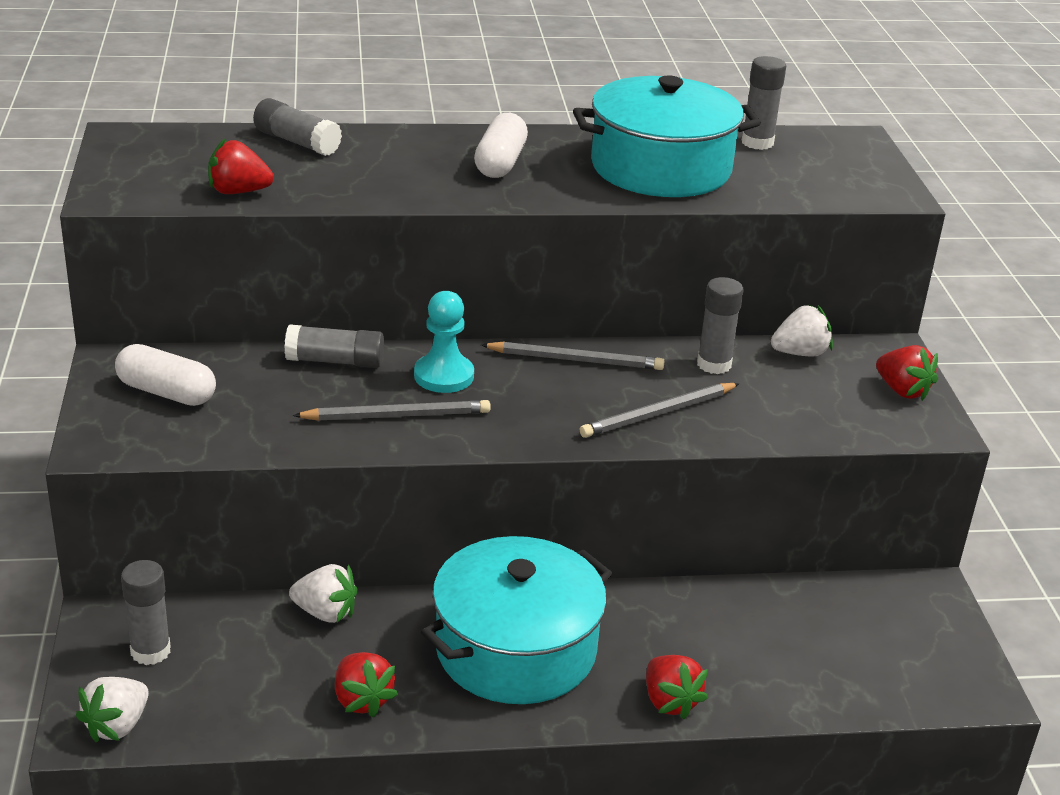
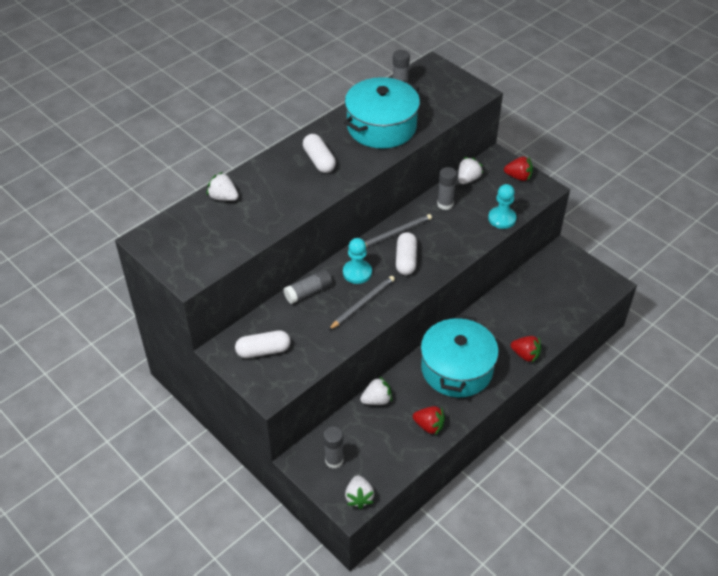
camera: 35 degrees left, 15 degrees up
red strawberry [208,138,274,194] -> none
grey glue stick [253,98,342,156] -> white strawberry [207,172,239,201]
grey pencil [580,383,740,438] -> none
none -> white capsule [396,232,417,275]
none -> turquoise pawn [488,184,516,229]

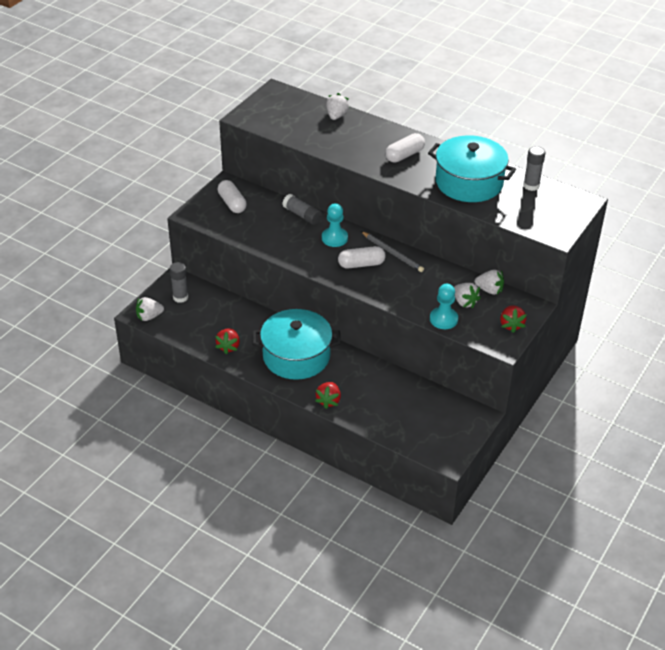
camera: 75 degrees right, 5 degrees down
grey pencil [329,276,395,330] -> none
white strawberry [360,376,392,405] -> white strawberry moved to [454,283,481,309]
grey glue stick [437,167,457,210] -> none

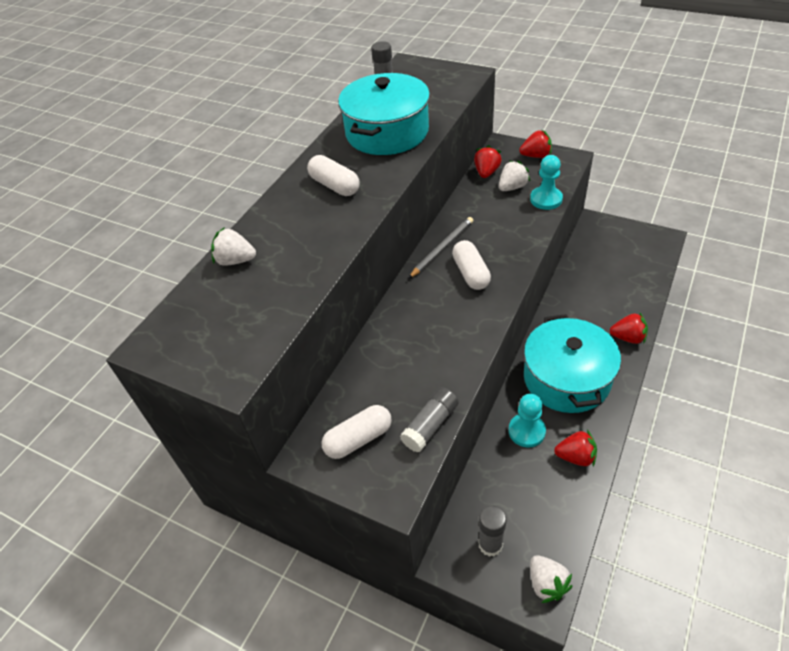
camera: 90 degrees left, 5 degrees up
grey glue stick [282,194,322,225] -> grey glue stick moved to [400,387,459,453]
turquoise pawn [322,203,348,247] -> turquoise pawn moved to [508,394,546,448]
white strawberry [475,269,504,295] -> red strawberry [474,145,502,178]

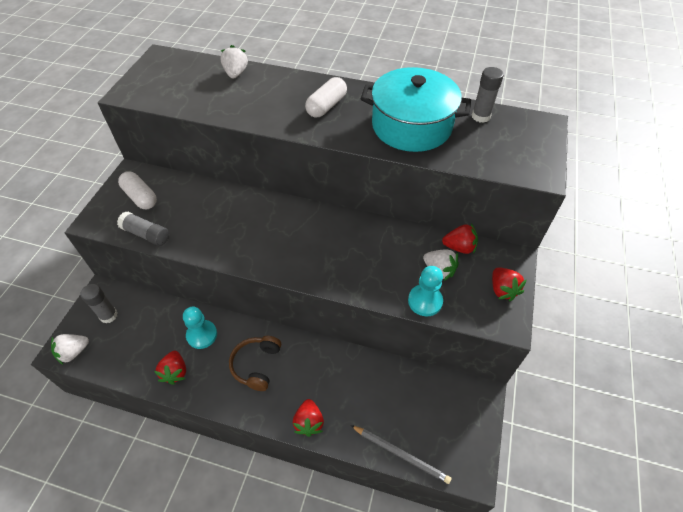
camera: 75 degrees right, 5 degrees up
grey pencil [408,217,473,279] -> grey pencil moved to [351,425,451,484]
white capsule [452,240,491,290] -> none
turquoise pot [524,314,621,413] -> brown headphones [229,336,281,391]

